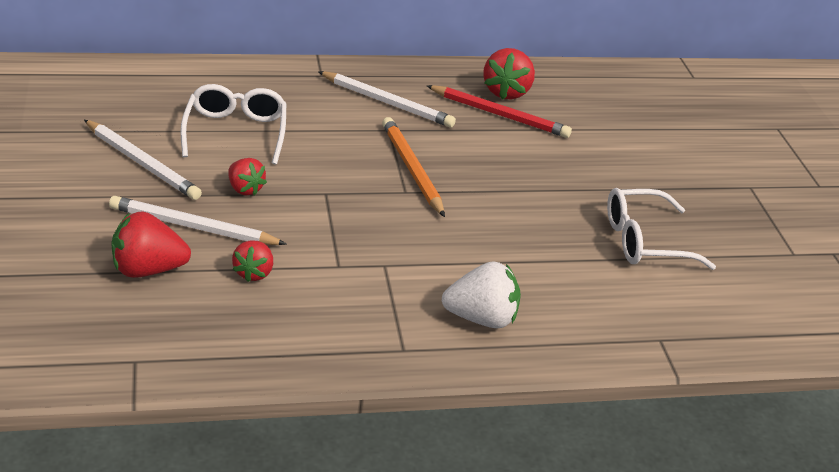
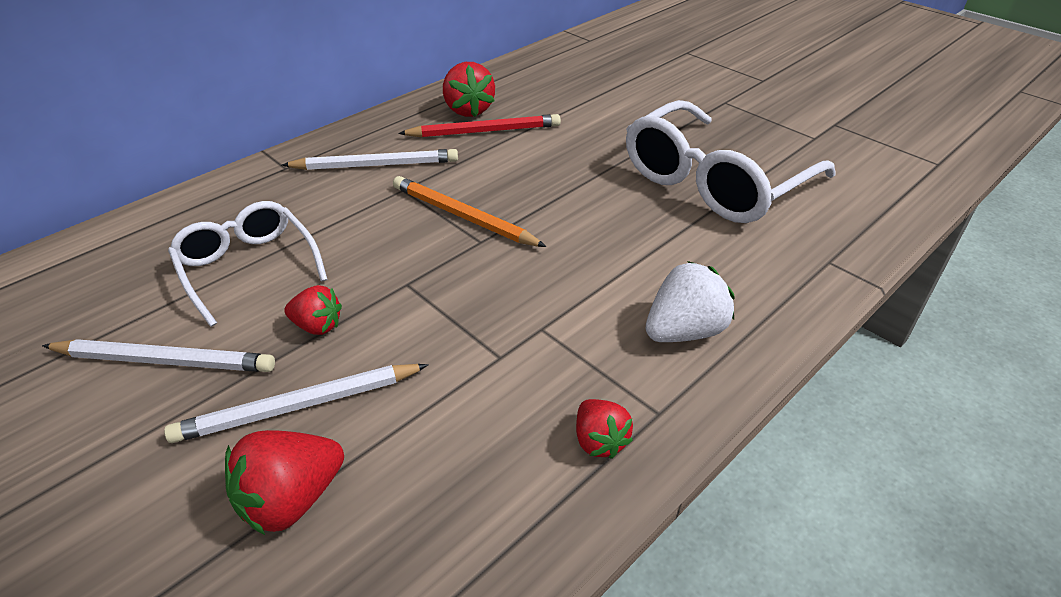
camera: 30 degrees left, 5 degrees up
red strawberry [232,240,273,282] -> red strawberry moved to [576,399,633,459]
white glasses [607,188,716,270] -> white glasses [626,100,835,223], size x1.64

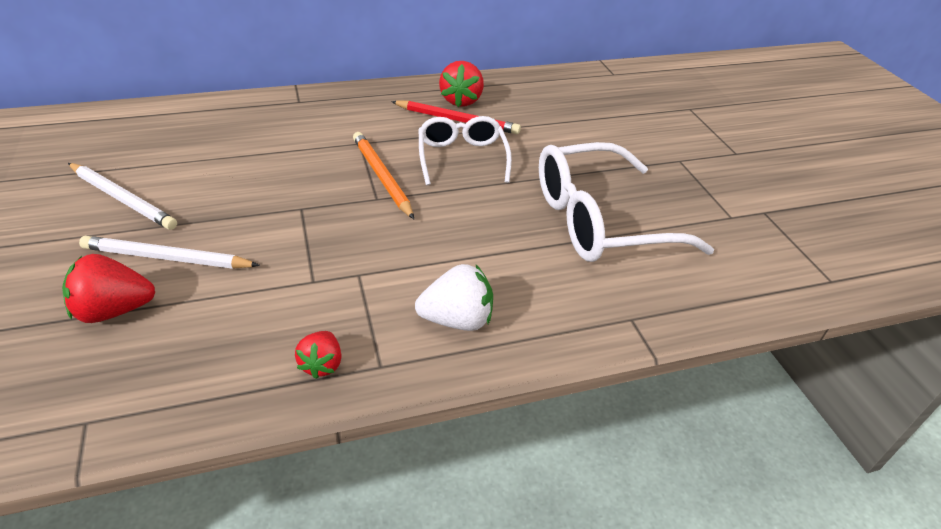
camera: 25 degrees right, 0 degrees up
white glasses [168,201,328,327] -> white glasses moved to [419,116,512,185]
white pencil [282,149,458,170] -> none
red strawberry [284,285,342,335] -> none

